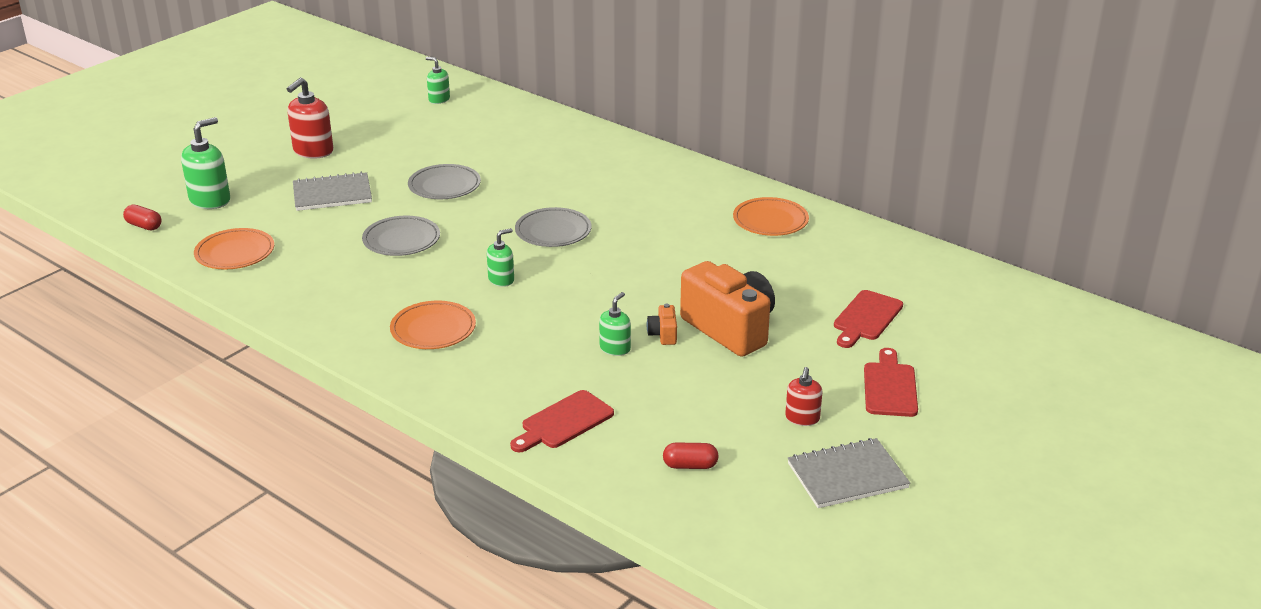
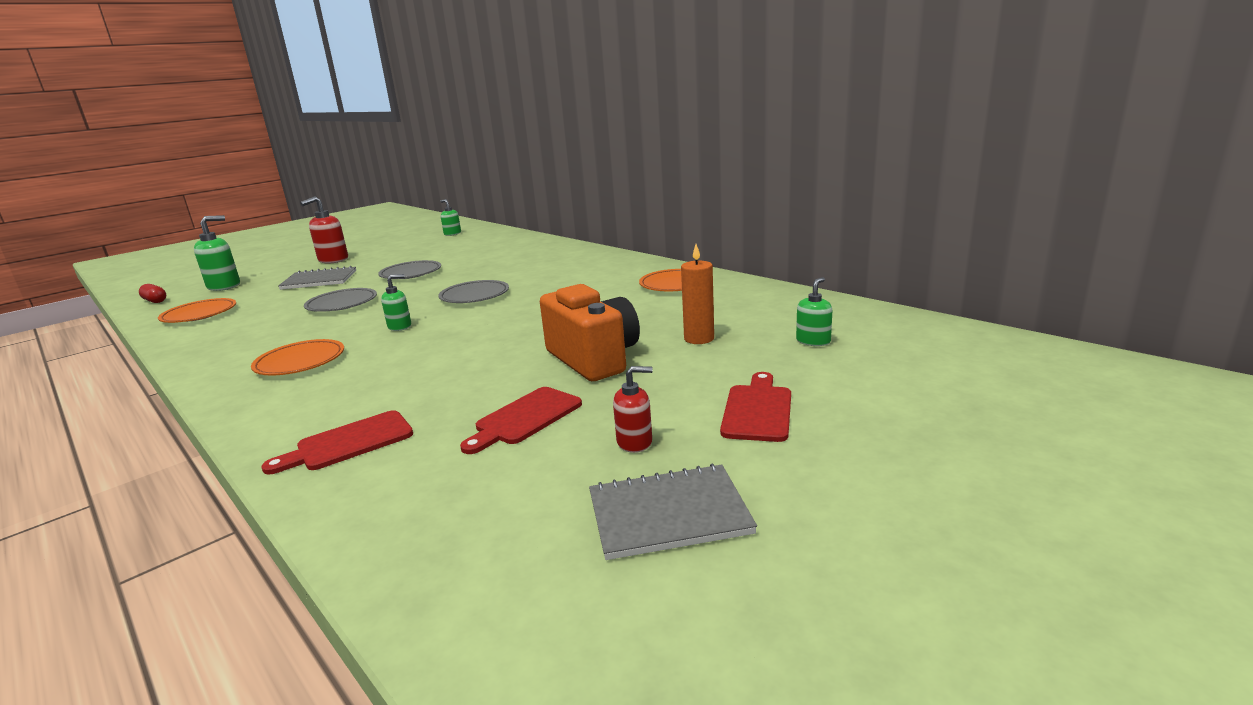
camera: 10 degrees right, 10 degrees down
green soap dispenser [599,292,631,356] -> green soap dispenser moved to [796,277,832,346]
orange camera [647,304,677,345] -> none
red capsule [663,443,719,469] -> none
red soap dispenser [785,367,822,426] -> red soap dispenser turned 120 degrees counterclockwise [613,366,653,453]
red cutting board [834,290,903,348] -> red cutting board moved to [460,387,582,454]
none -> orange candle [681,244,714,344]

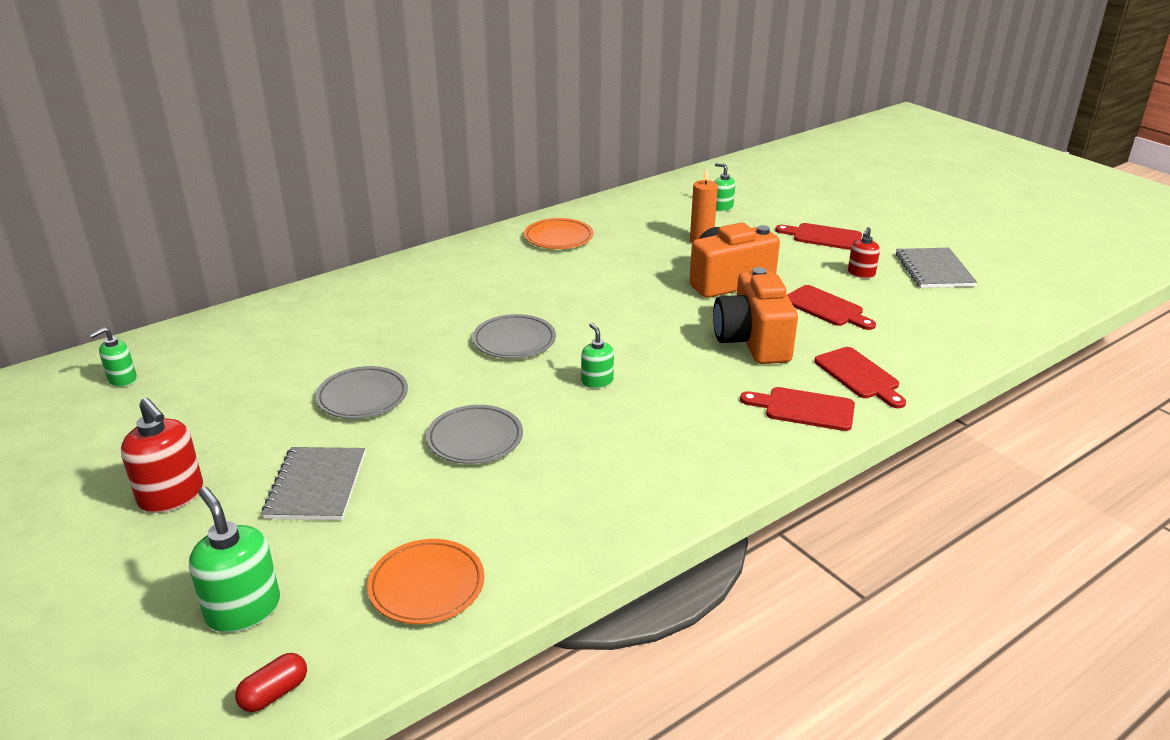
camera: 85 degrees left, 10 degrees up
orange plate [251,339,344,375] -> none
red soap dispenser [613,366,653,453] -> red soap dispenser turned 150 degrees counterclockwise [848,227,880,278]
none -> orange camera [713,267,798,364]
none -> red cutting board [740,387,855,431]

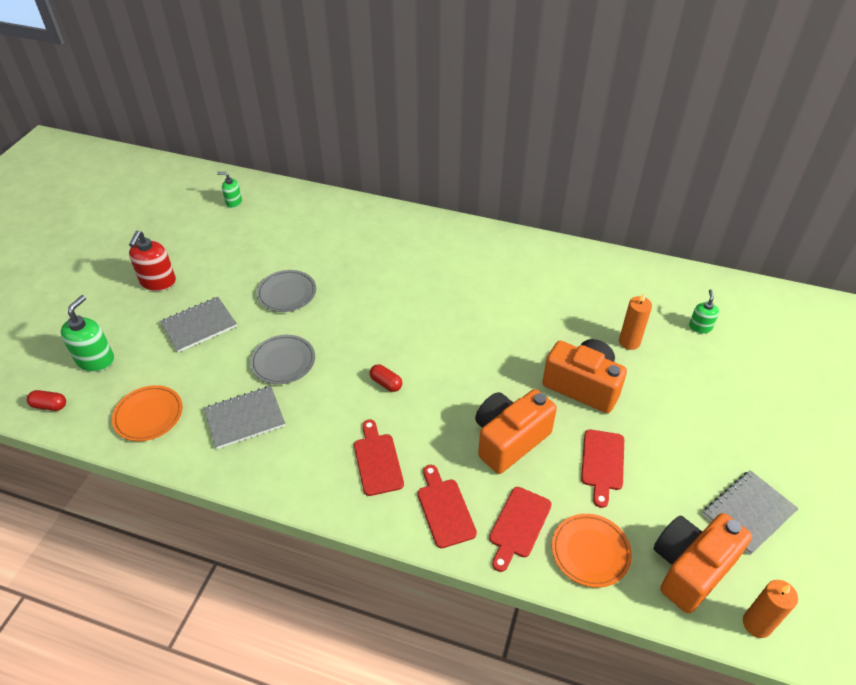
camera: 55 degrees right, 15 degrees up
grey plate [472,314,556,359] -> none
orange plate [524,218,593,249] -> orange plate moved to [552,514,632,588]
green soap dispenser [581,323,614,389] -> red capsule [370,364,402,392]
red cutting board [775,223,862,250] -> red cutting board moved to [354,419,404,496]
red soap dispenser [848,227,880,278] -> none
none -> grey notebook [204,386,285,449]
none -> orange camera [654,513,752,614]
none -> orange candle [743,580,798,638]

